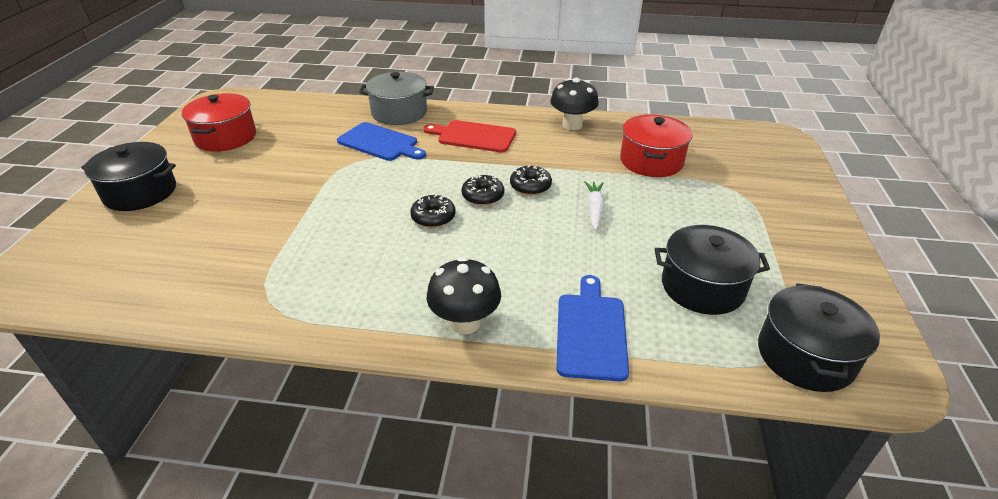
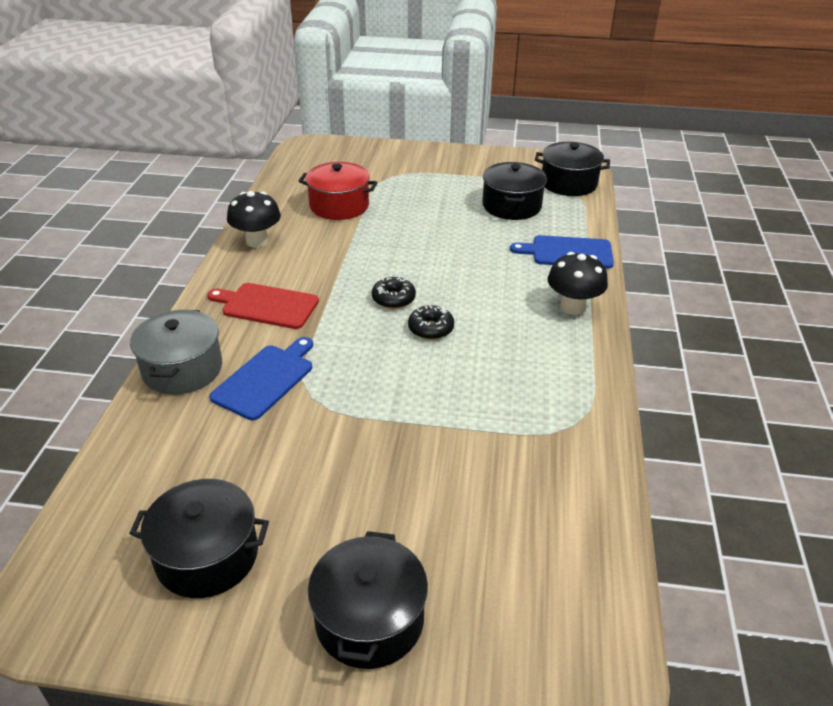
camera: 90 degrees left, 0 degrees up
red pot [182,93,256,152] -> black pot [129,479,269,598]
red cutting board [423,120,516,153] -> red cutting board turned 90 degrees clockwise [207,283,319,329]
black donut [510,165,552,195] -> none
white carrot [584,181,604,230] -> none

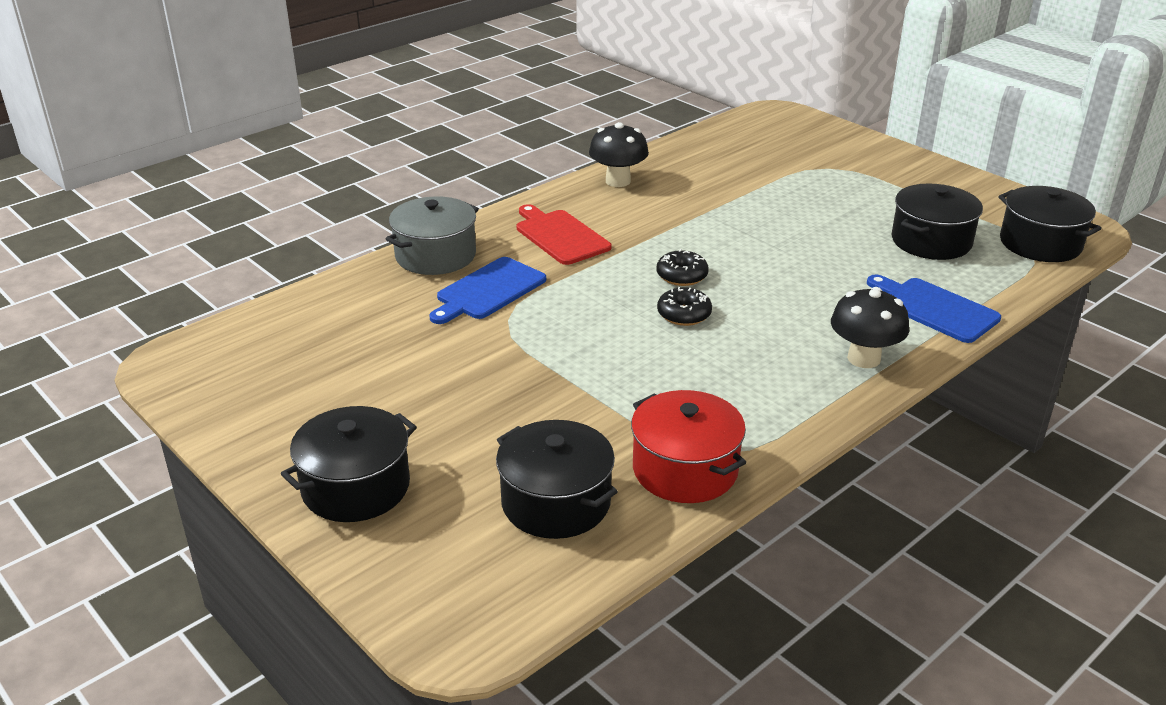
camera: 40 degrees right, 5 degrees down
black pot [129,479,269,598] -> black pot moved to [496,420,618,539]
blue cutting board [209,337,313,420] -> blue cutting board turned 150 degrees clockwise [429,257,546,324]
red pot [299,162,378,220] -> red pot moved to [631,390,746,503]

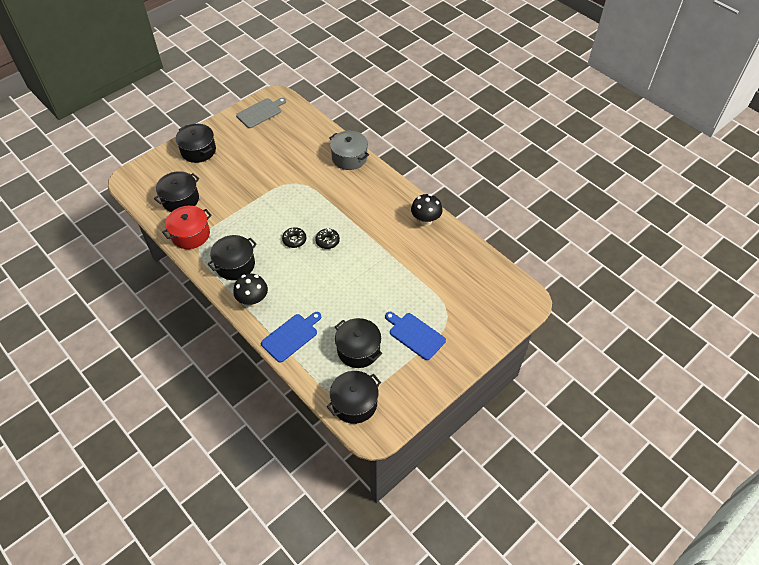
camera: 90 degrees right, 20 degrees up
blue cutting board [429,257,546,324] -> blue cutting board moved to [385,312,446,360]
red cutting board [517,204,611,265] -> none
none -> black pot [208,235,257,280]
none -> grey cutting board [236,98,286,128]

